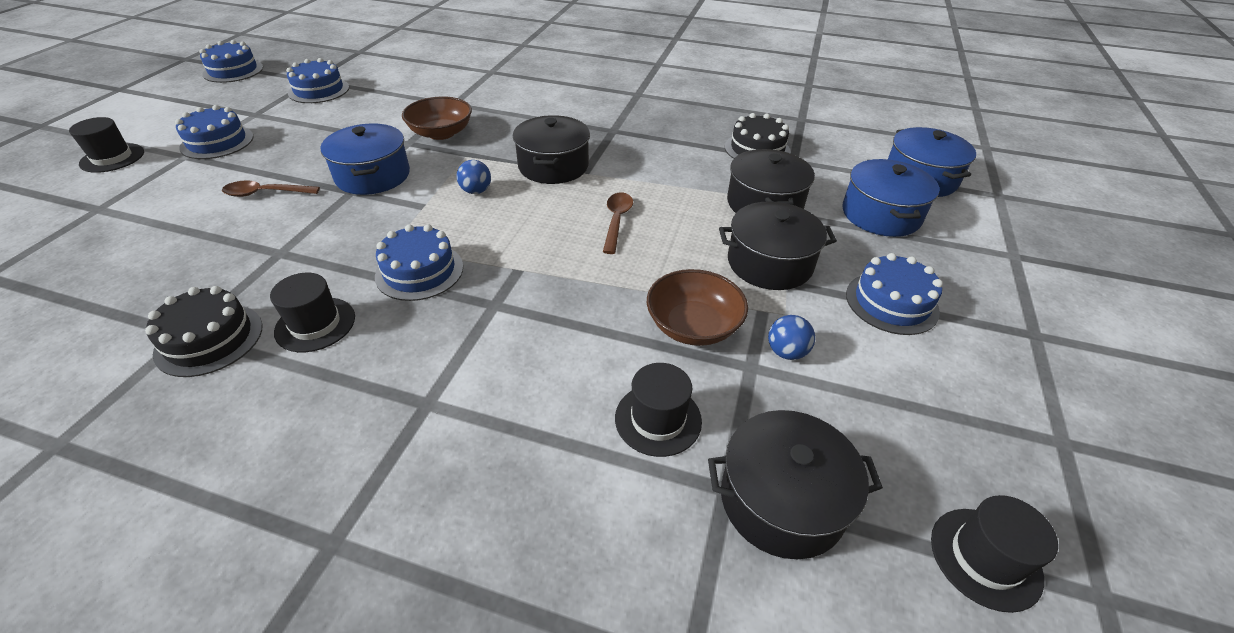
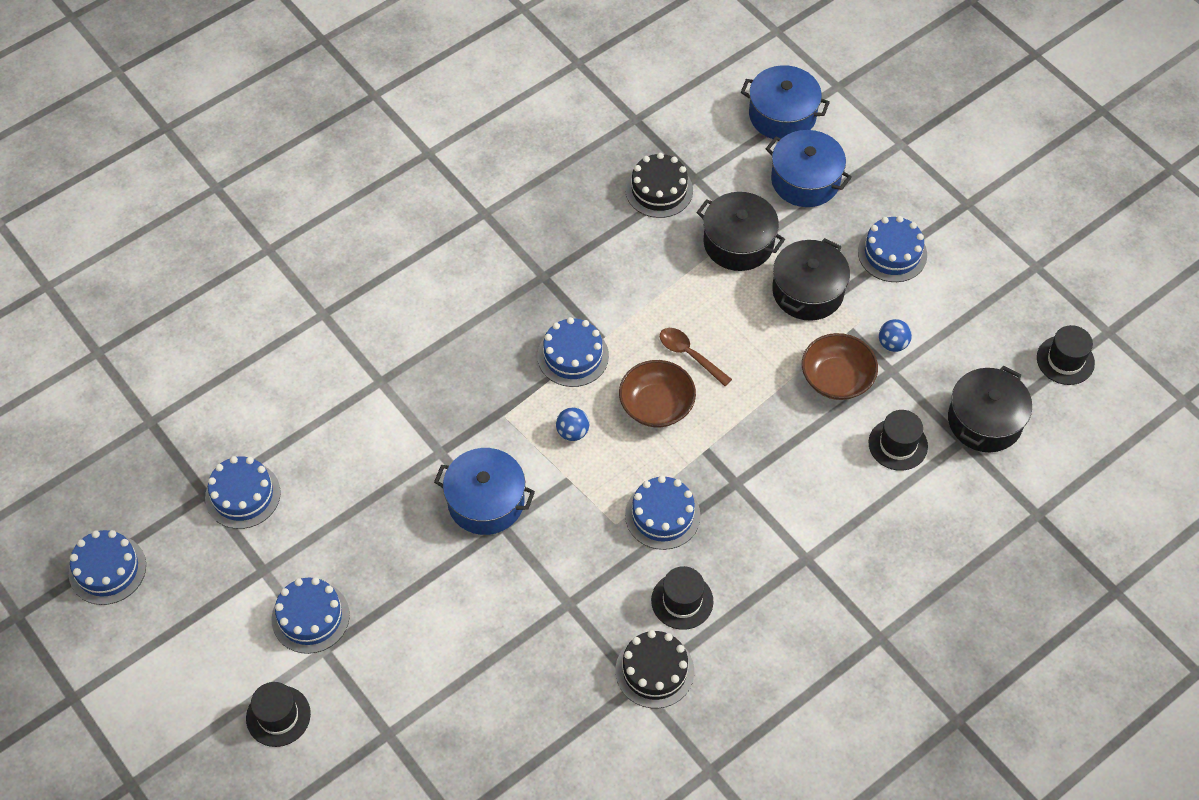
camera: 55 degrees left, 15 degrees up
brown spoon [222,181,320,197] -> none
brown bowl [402,97,472,140] -> brown bowl moved to [619,360,696,428]
black pot [513,115,590,184] -> blue cake [537,317,609,387]

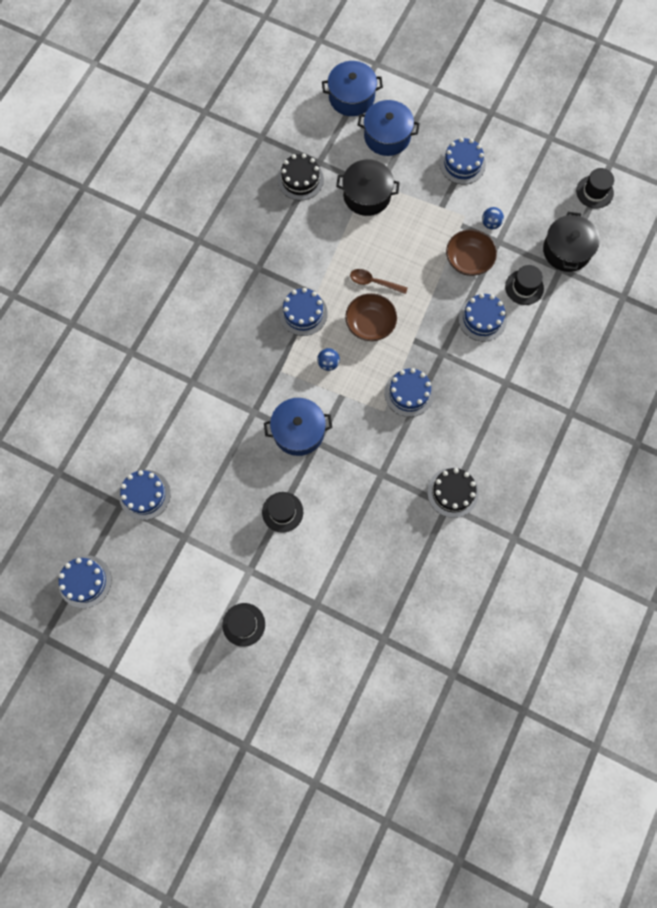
camera: 25 degrees left, 15 degrees up
blue cake [272,577,350,654] -> blue cake moved to [458,293,507,341]
black hat [651,566,713,630] -> black hat moved to [262,492,303,533]
black pot [772,238,850,321] -> none

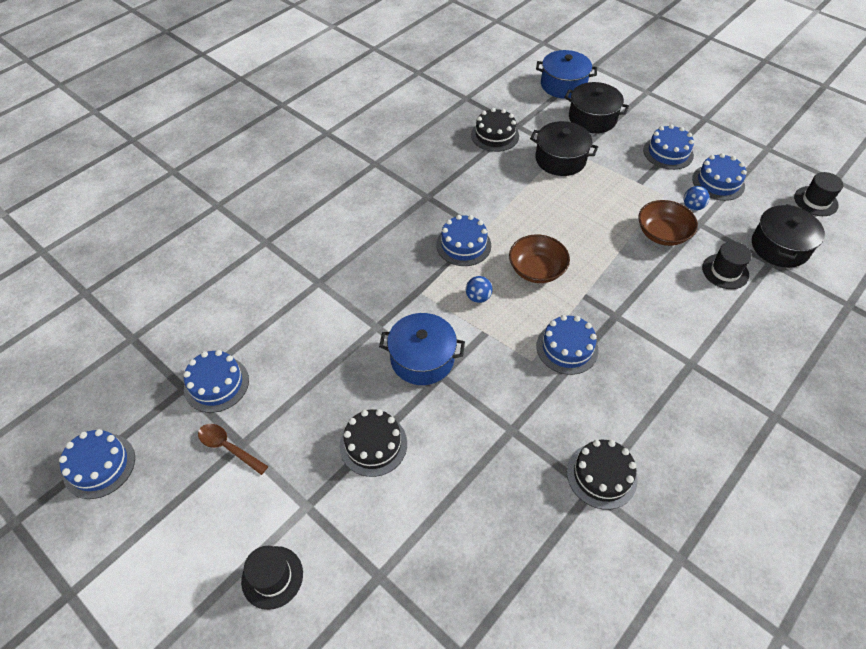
camera: 15 degrees right, 20 degrees down
black hat [262,492,303,533] -> black cake [340,409,407,477]
brown spoon [350,269,408,294] -> brown spoon moved to [198,424,268,475]
blue pot [358,100,420,156] -> black pot [564,82,629,133]
blue cake [458,293,507,341] -> blue cake moved to [692,153,747,201]

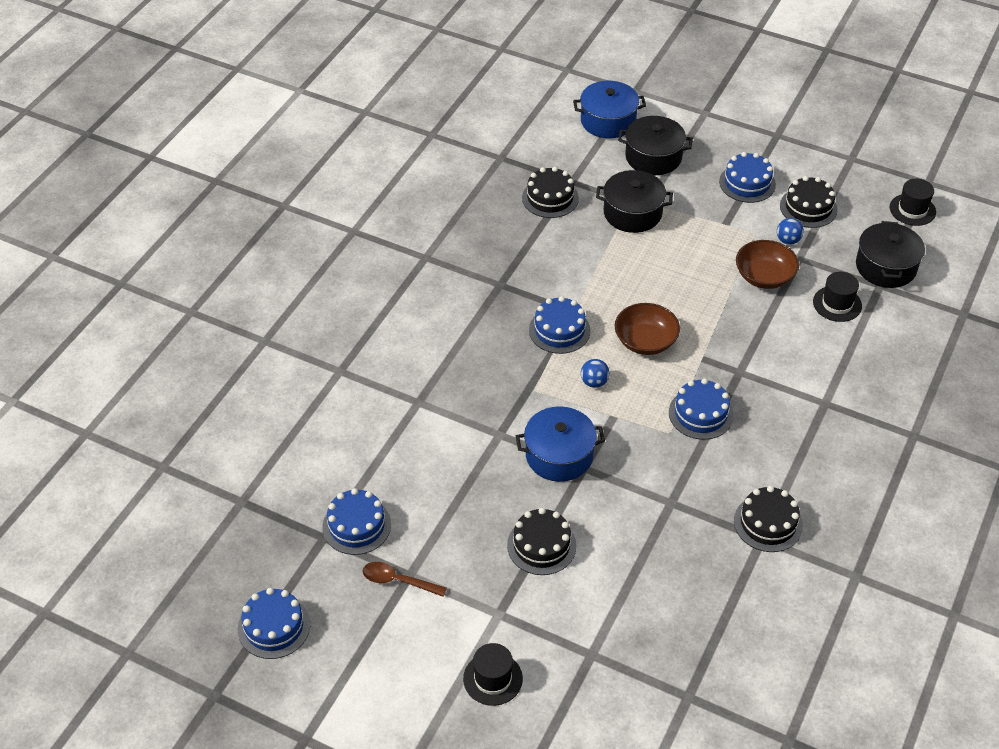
camera: 15 degrees left, 5 degrees down
blue cake [692,153,747,201] -> black cake [780,176,838,228]

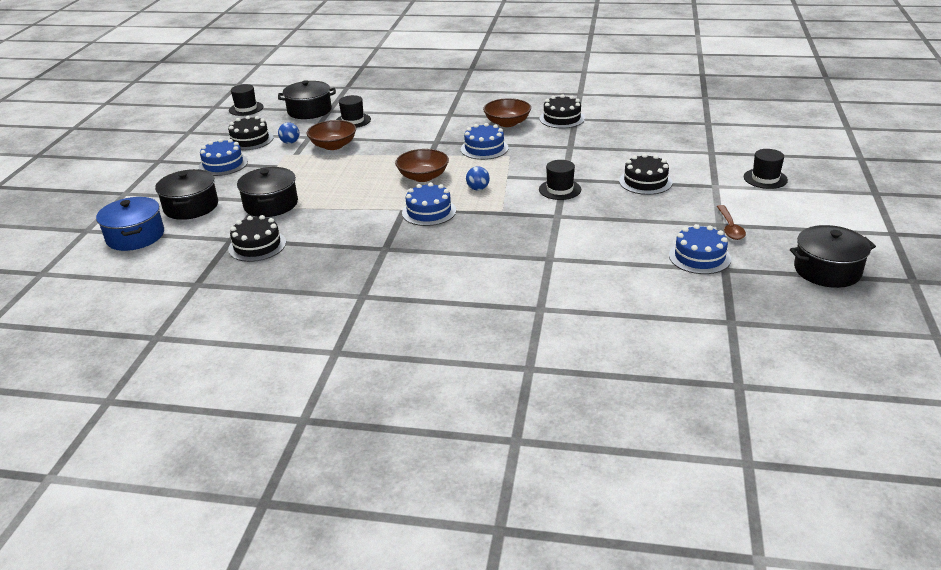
camera: 105 degrees left, 15 degrees down
blue cake [238,588,310,659] -> black pot [790,225,876,288]
blue pot [516,406,605,482] -> black hat [539,160,581,200]
none -> brown bowl [483,98,531,127]

